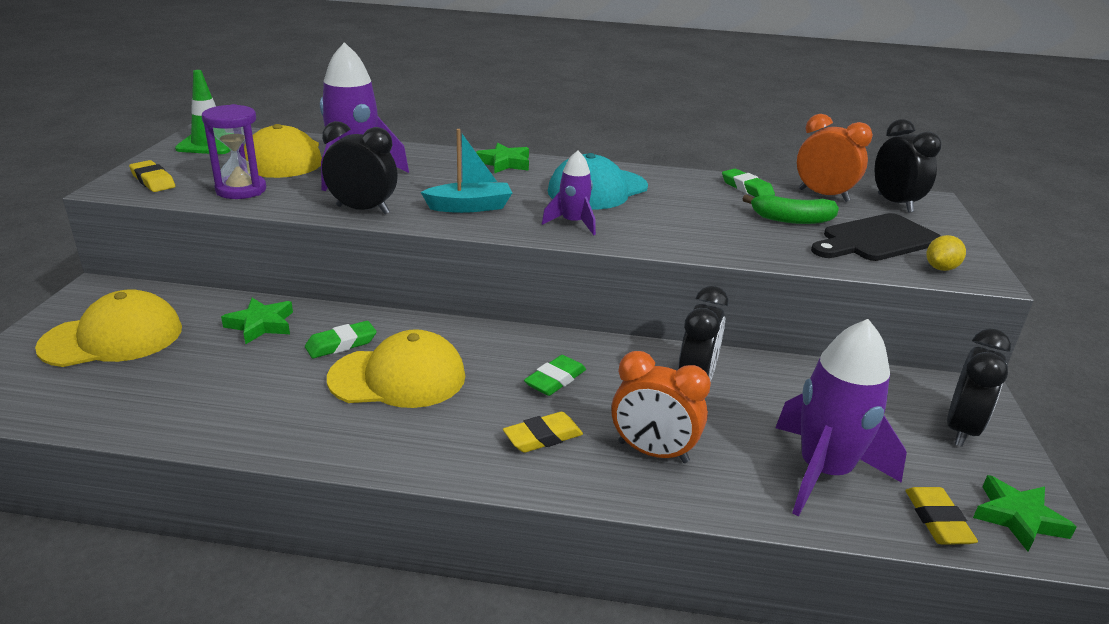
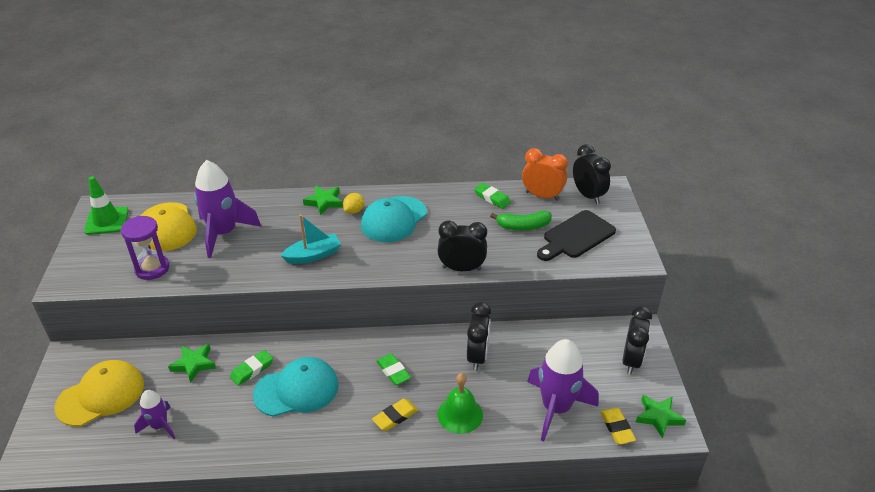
camera: 10 degrees left, 10 degrees up
yellow eraser [129,160,176,192] -> none
black clock [322,121,398,214] -> black clock moved to [438,220,487,271]
yellow cap [327,329,465,408] -> turquoise cap [253,357,339,417]
green eraser [524,355,586,396] -> green eraser turned 60 degrees counterclockwise [376,353,411,385]
purple rocket [542,150,596,235] -> purple rocket moved to [134,390,175,439]
orange clock [611,351,711,463] -> green bell [438,373,483,434]
yellow lemon [927,235,966,271] -> yellow lemon moved to [343,193,364,214]

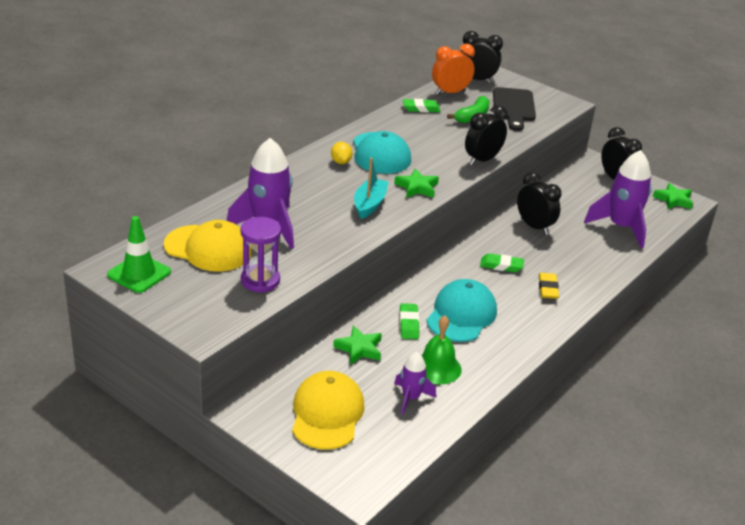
camera: 50 degrees left, 5 degrees down
green star [303,186,343,215] -> green star moved to [394,169,439,198]
green bell [438,373,483,434] -> green bell moved to [422,316,462,384]
yellow eraser [600,408,636,444] -> none

